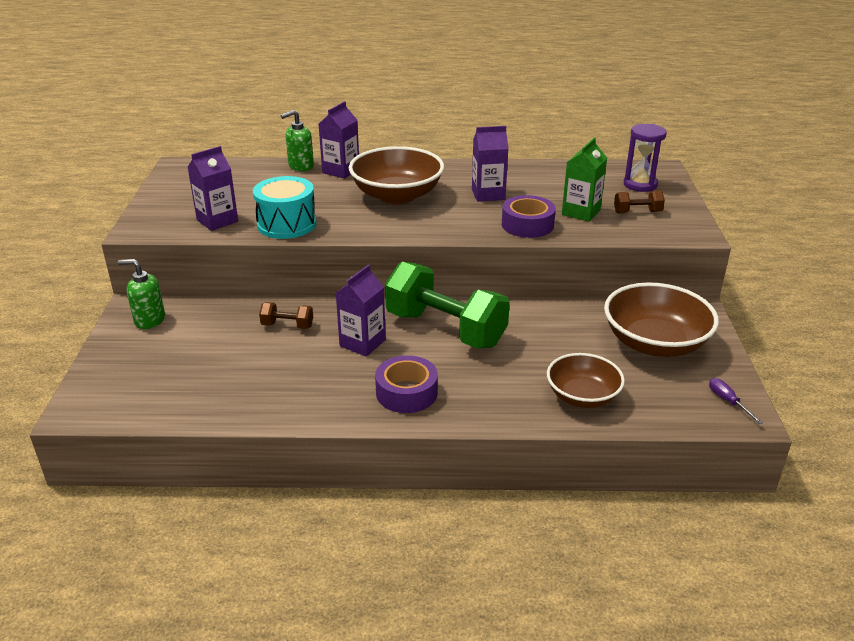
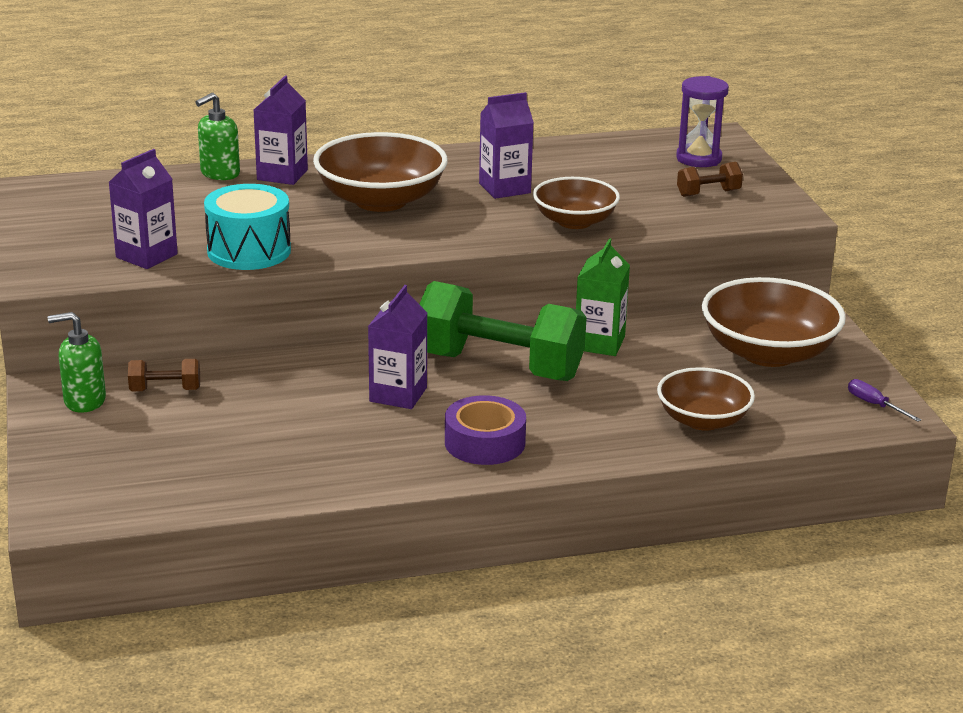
camera: 15 degrees left, 5 degrees down
brown dumbbell [259,302,313,329] -> brown dumbbell moved to [128,359,200,391]
purple tape [502,195,556,238] -> brown bowl [533,177,620,229]
green carton [562,137,607,222] -> green carton moved to [576,238,630,356]

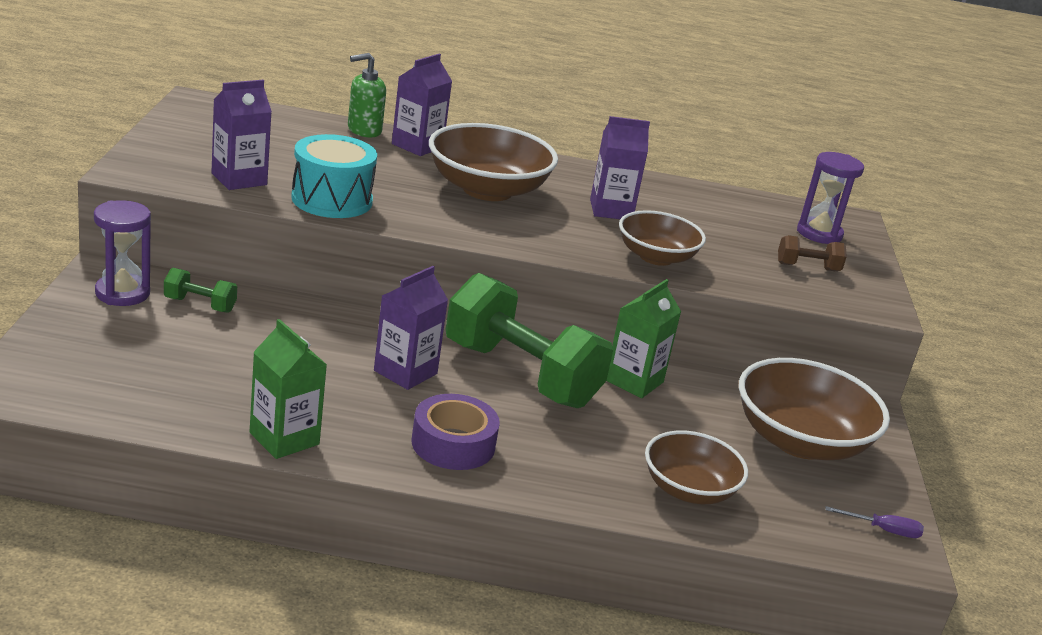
camera: 15 degrees right, 0 degrees up
green soap dispenser [48,312,106,413] -> purple hourglass [94,200,151,306]
brown dumbbell [128,359,200,391] -> green dumbbell [164,268,237,313]
purple screwdriver [848,379,921,422] -> purple screwdriver turned 120 degrees clockwise [825,506,924,538]
none -> green carton [250,319,327,459]

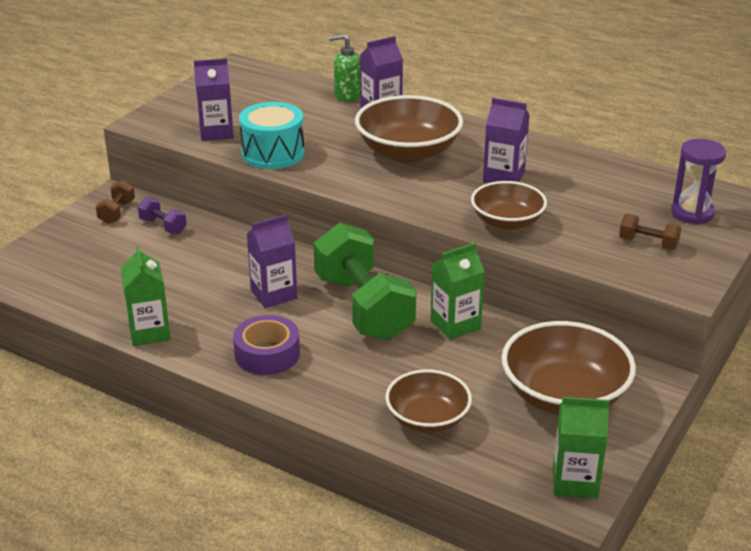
camera: 30 degrees right, 5 degrees up
purple hourglass [94,200,151,306] -> brown dumbbell [96,180,135,224]
green dumbbell [164,268,237,313] -> purple dumbbell [138,197,187,234]
purple screwdriver [825,506,924,538] -> green carton [553,397,610,499]

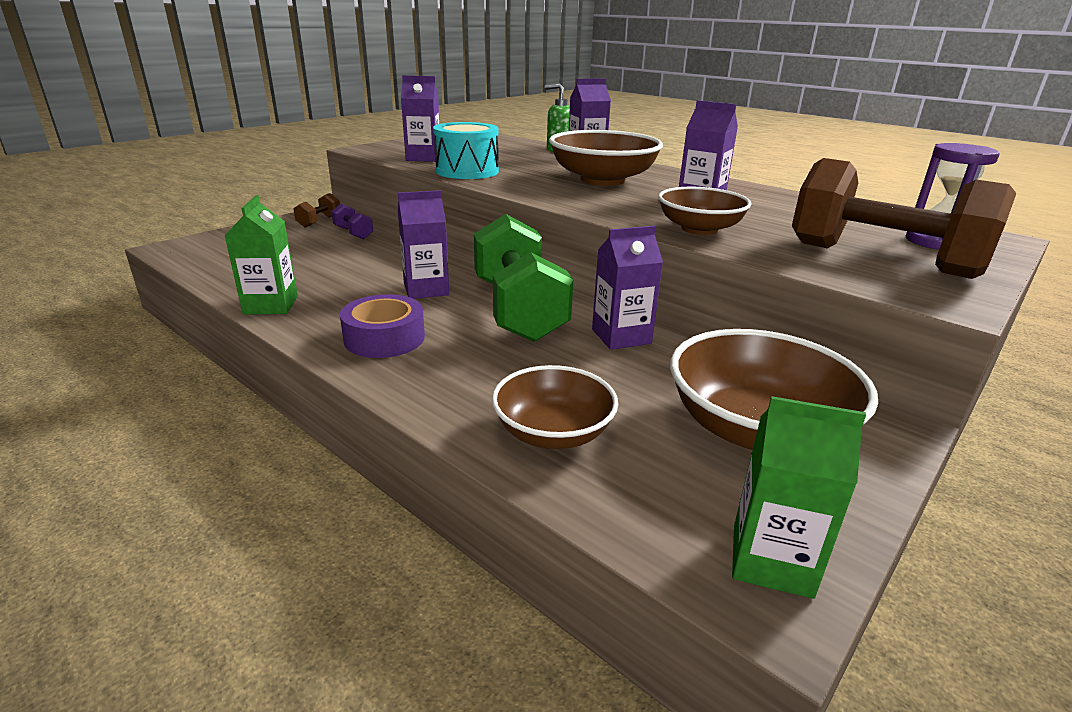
camera: 10 degrees right, 5 degrees down
green carton [430,243,485,340] -> purple carton [592,226,663,350]
brown dumbbell [619,214,681,250] -> brown dumbbell [792,158,1016,279], size x2.37

